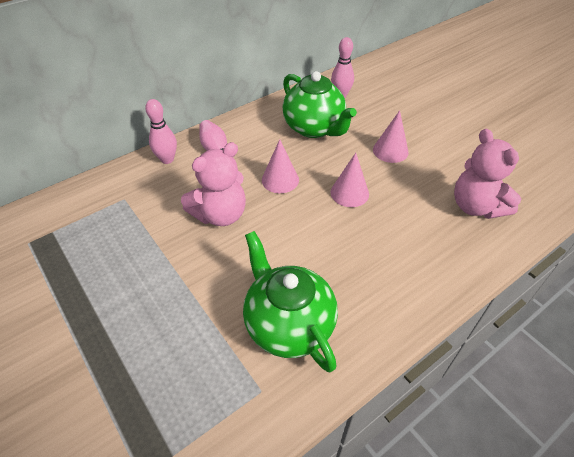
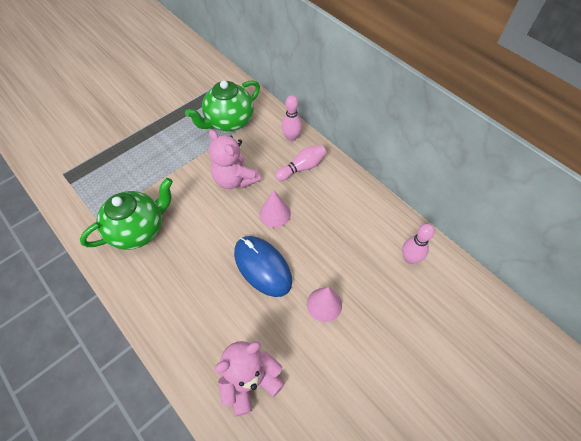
camera: 85 degrees right, 10 degrees up
green teapot [282,71,357,138] -> green teapot moved to [185,80,260,131]
pink cone [331,153,369,207] -> blue mouse [234,236,292,297]

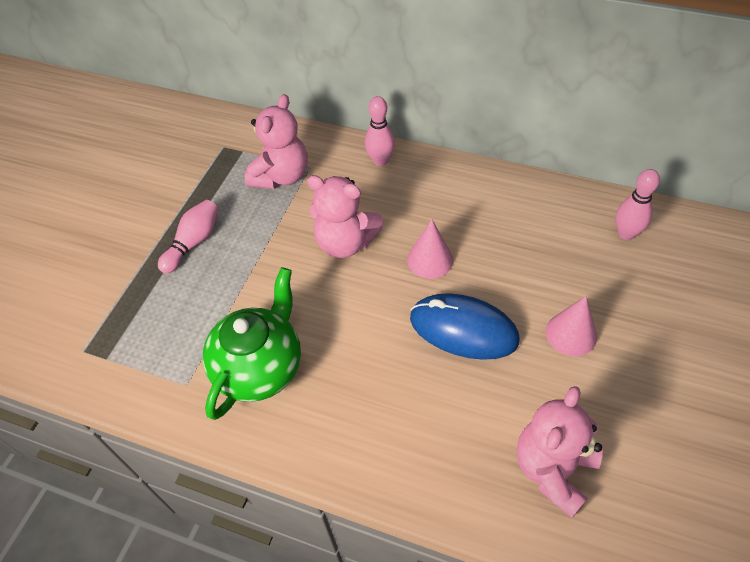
camera: 25 degrees left, 5 degrees down
green teapot [185,80,260,131] -> pink teddy bear [245,94,307,189]
pink bowling pin [275,145,326,181] -> pink bowling pin moved to [158,200,218,274]

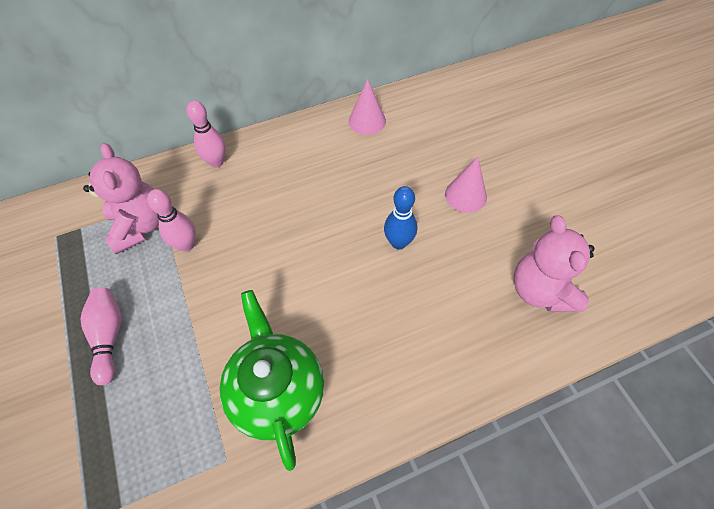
camera: 45 degrees left, 5 degrees up
pink teddy bear [307,175,383,258] -> none
pink cone [407,219,453,279] -> pink cone moved to [349,79,386,135]
blue mouse [410,293,519,360] -> blue bowling pin [384,186,417,250]
pink bowling pin [616,169,660,240] -> pink bowling pin moved to [147,189,196,252]

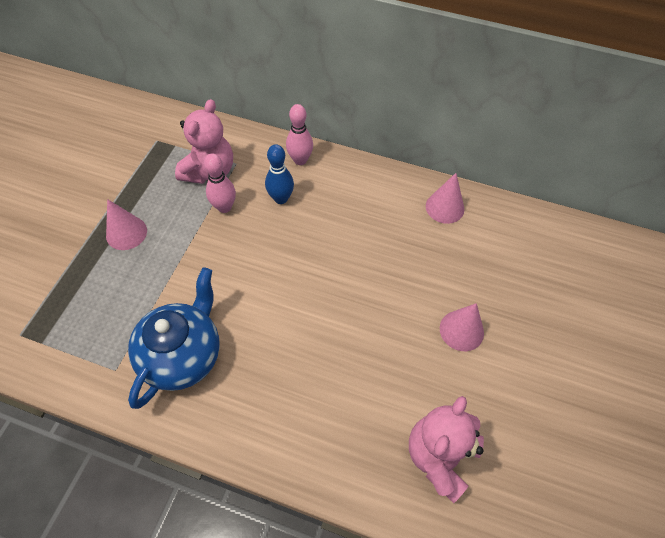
camera: 40 degrees right, 0 degrees up
pink bowling pin [80,288,122,385] -> pink cone [106,199,147,250]
green teapot [220,290,324,471] -> blue teapot [128,267,220,409]
blue bowling pin [384,186,417,250] -> blue bowling pin moved to [265,144,294,204]

